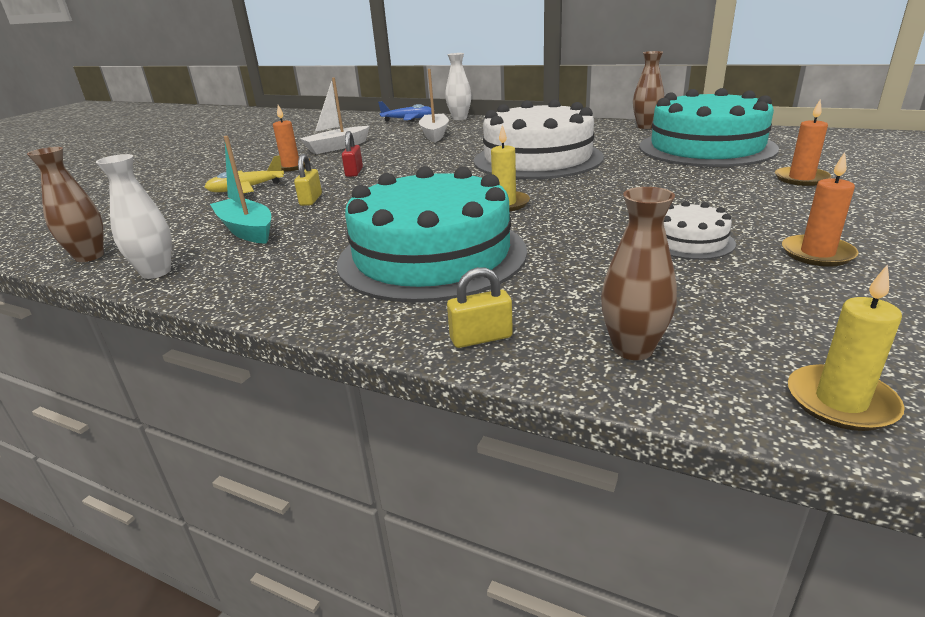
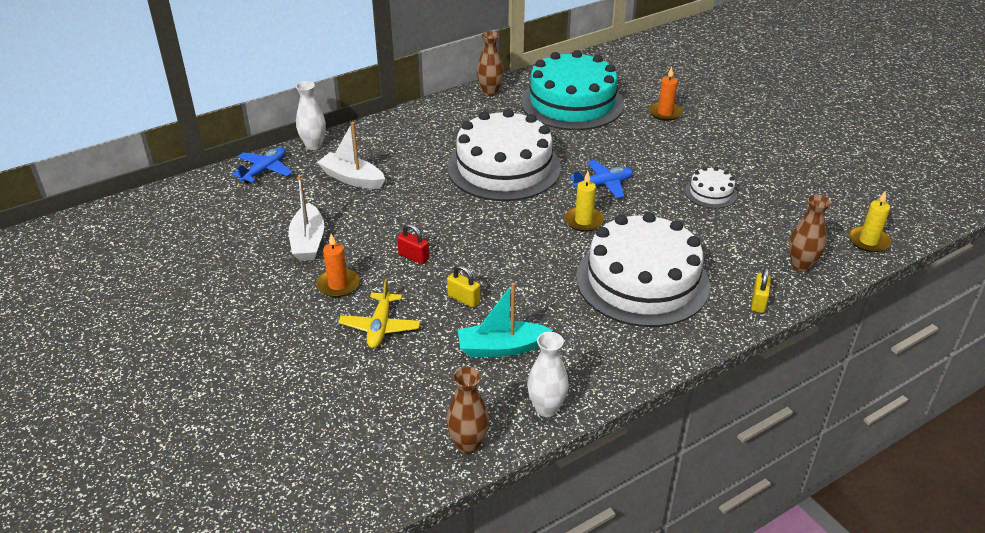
camera: 60 degrees left, 10 degrees up
turquoise cake [337,166,527,303] -> white cake [576,212,710,327]
orange candle [782,152,859,267] -> none
none -> blue plane [570,160,633,199]

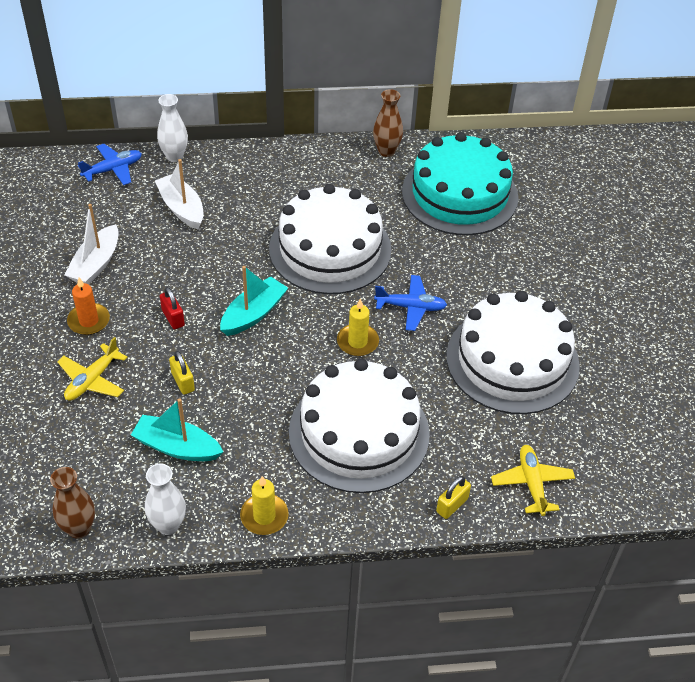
camera: 25 degrees right, 10 degrees up
orange candle [649,67,683,121] -> none
white cake [685,167,737,209] -> white cake [446,291,580,414], size x2.29
brown vase [789,195,831,272] -> yellow plane [491,445,575,516]
yellow candle [849,190,891,252] -> yellow candle moved to [240,476,289,535]
none -> turquoise boat [220,266,288,336]

